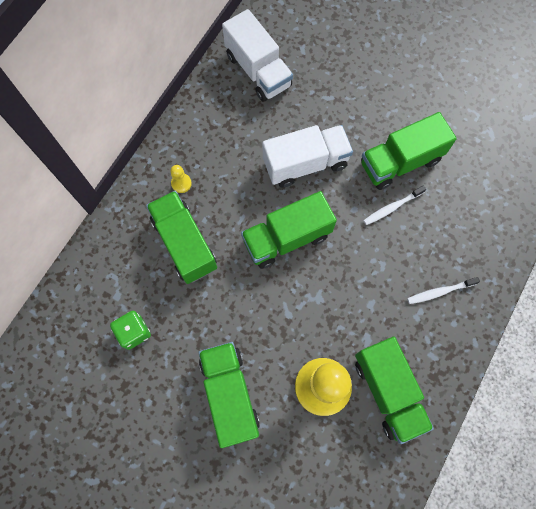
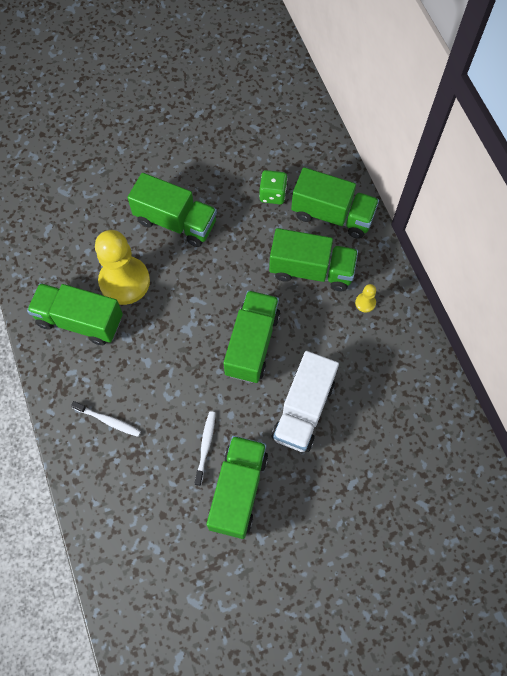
camera: 130 degrees right, 5 degrees down
white truck [222,9,293,102] -> none
white toothbrush [407,277,480,304] -> white toothbrush turned 90 degrees clockwise [71,401,141,437]
none -> green truck [291,167,379,239]

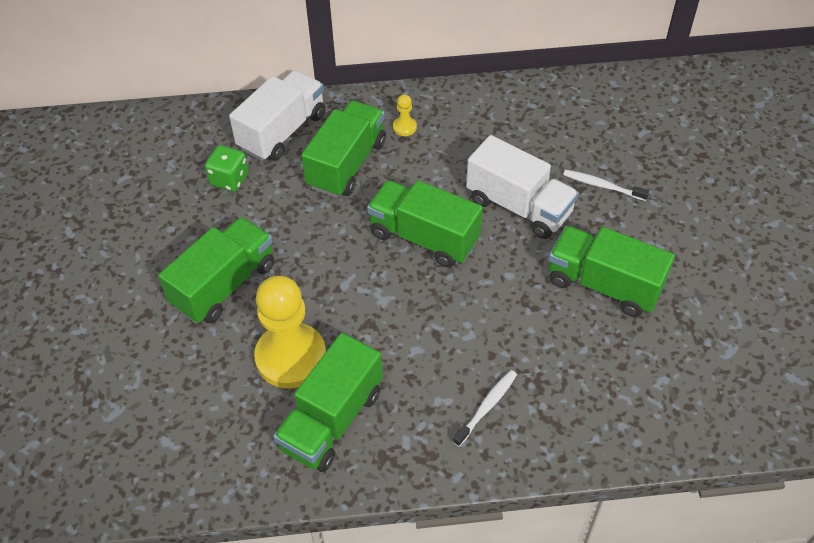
camera: 75 degrees left, 15 degrees down
white toothbrush [194,411,215,486] -> white toothbrush moved to [563,170,649,201]
green truck [291,167,379,239] -> white truck [229,70,325,161]

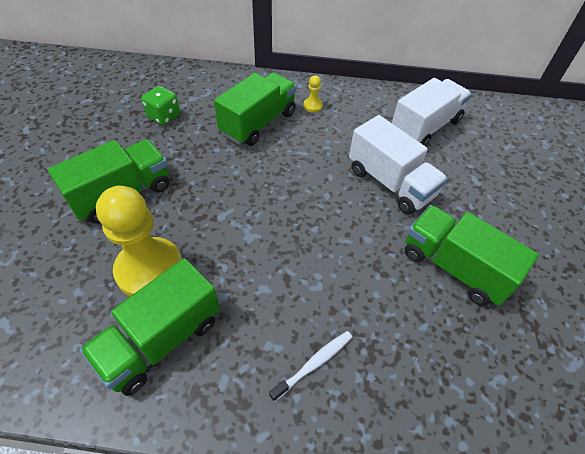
camera: 10 degrees right, 0 degrees up
white truck [229,70,325,161] -> white truck moved to [392,78,471,146]
green truck [367,180,483,268] -> none
white toothbrush [563,170,649,201] -> none

